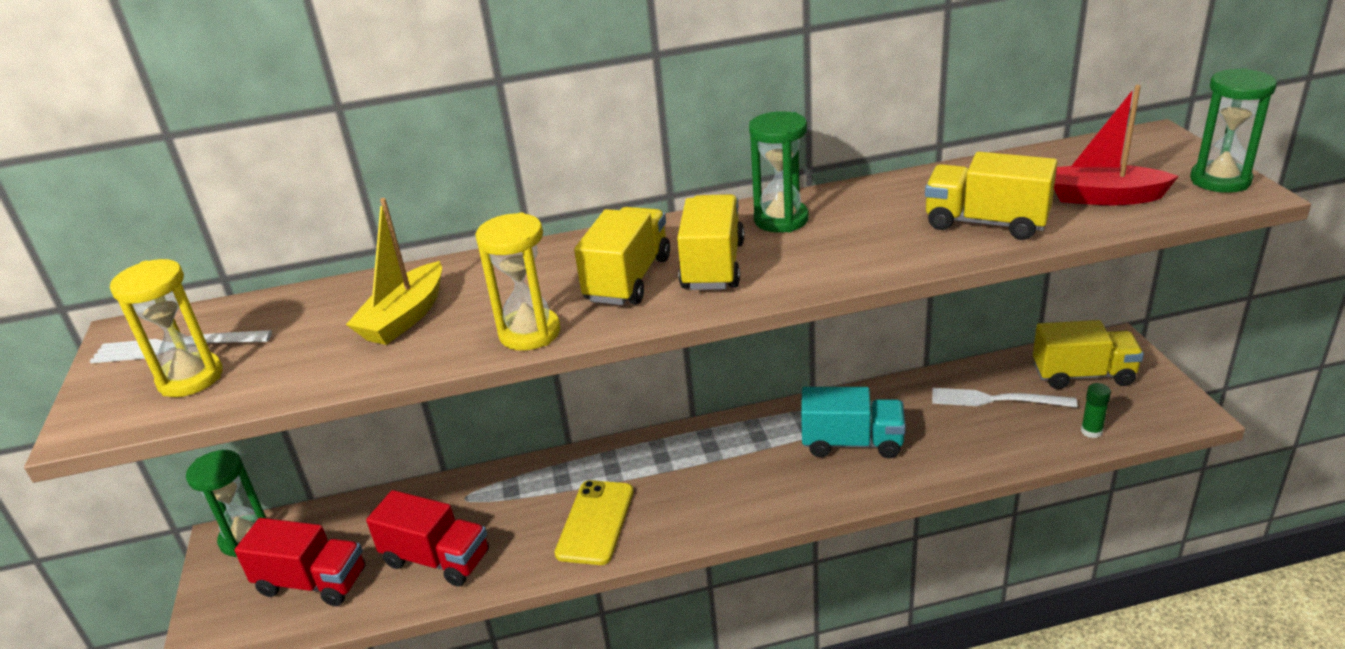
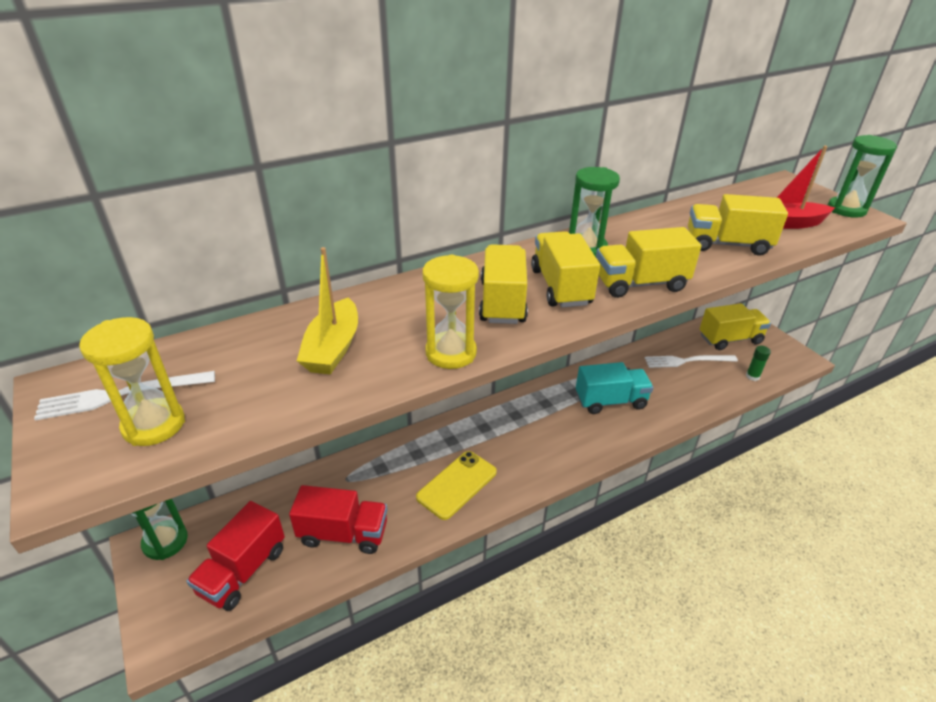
camera: 20 degrees left, 5 degrees up
red truck [234,518,365,606] -> red truck turned 120 degrees clockwise [186,501,285,611]
yellow phone [554,480,634,565] -> yellow phone turned 45 degrees clockwise [416,451,497,520]
none -> yellow truck [596,227,702,298]

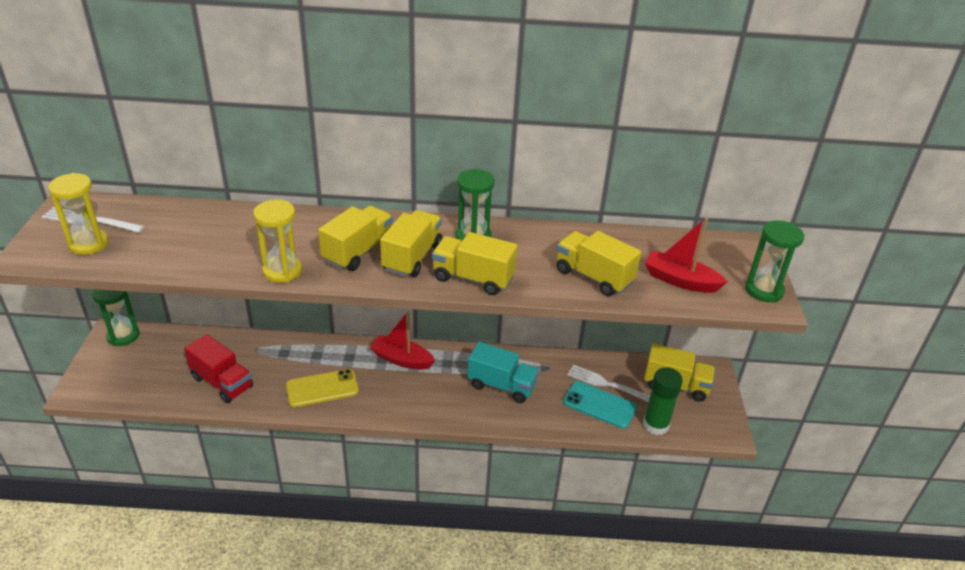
camera: 30 degrees right, 0 degrees up
red truck [186,501,285,611] -> none
yellow boat [297,247,358,375] -> none
green glue stick [746,346,771,381] -> green glue stick [643,367,683,435], size x1.88
none -> red boat [370,311,435,370]
none -> turquoise phone [563,381,637,429]

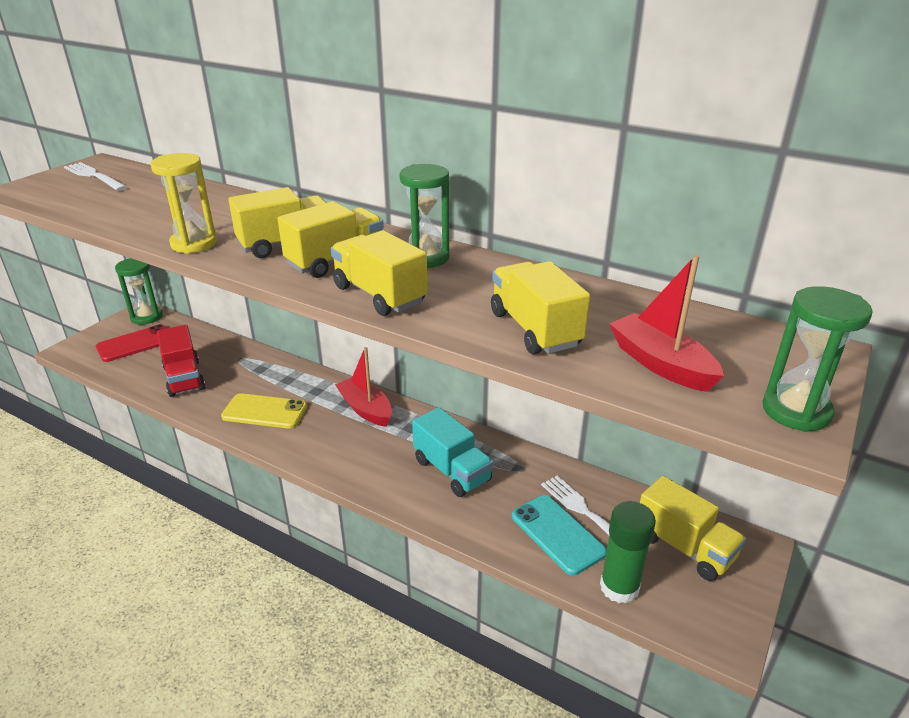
camera: 30 degrees right, 5 degrees down
yellow hourglass [48,173,109,255] -> none
none -> red phone [96,324,167,362]

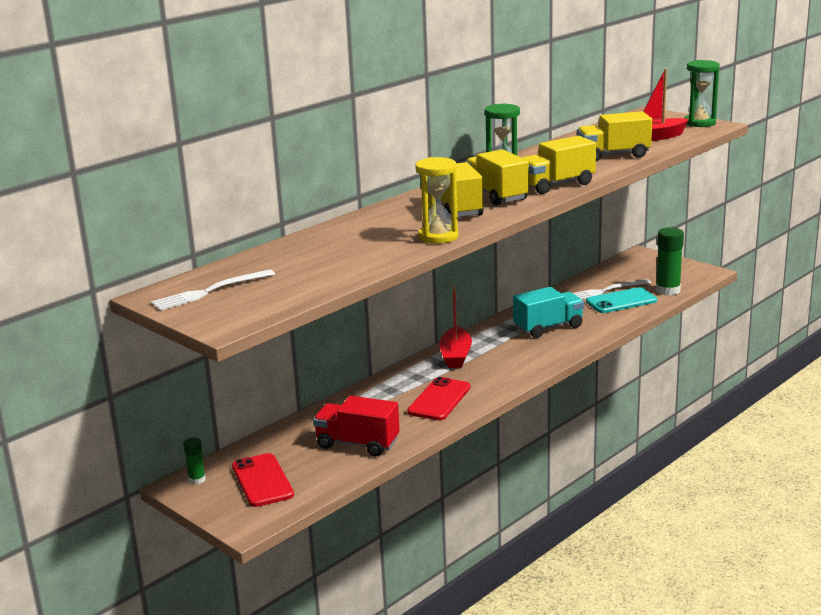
camera: 75 degrees left, 10 degrees down
green hourglass [115,258,163,325] -> green glue stick [183,437,206,485]
red truck [157,325,205,397] -> red truck turned 150 degrees counterclockwise [313,396,400,456]
yellow phone [221,393,308,429] -> red phone [407,377,470,420]
red boat [335,347,392,427] -> red boat turned 60 degrees counterclockwise [439,286,472,368]
yellow truck [640,476,746,581] -> none

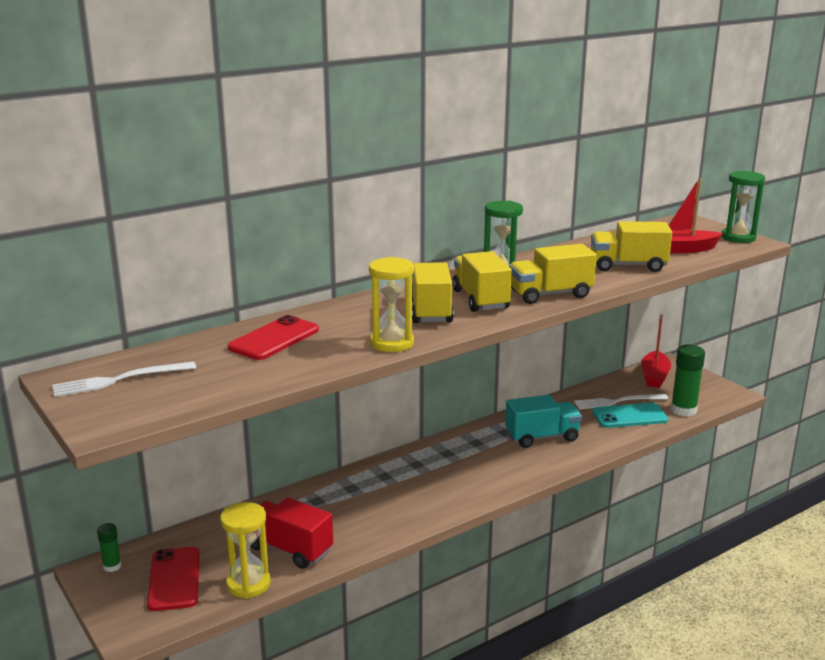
camera: 10 degrees right, 0 degrees up
red phone [407,377,470,420] -> red phone moved to [228,315,319,360]
red boat [439,286,472,368] -> red boat moved to [641,314,671,388]
none -> yellow hourglass [220,502,271,599]

